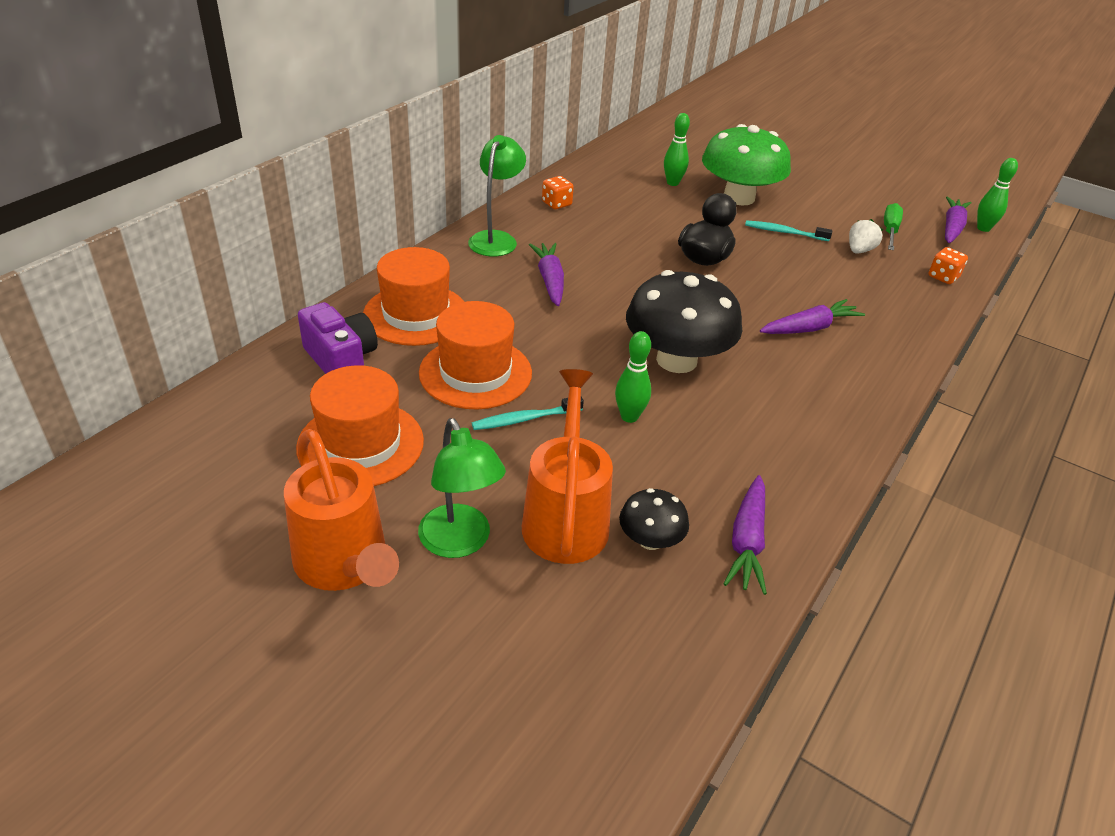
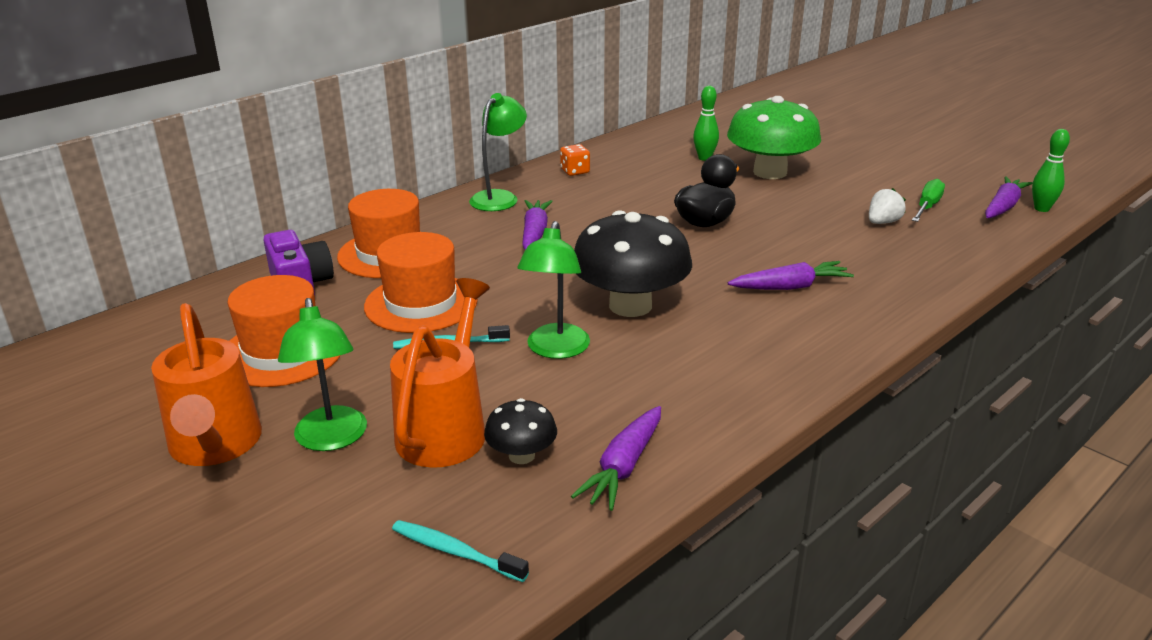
camera: 15 degrees right, 10 degrees down
green bowling pin [615,331,651,423] -> green lamp [517,221,590,359]
turquoise toothbrush [745,220,832,241] -> turquoise toothbrush moved to [392,520,529,582]
orange dice [928,247,968,284] -> none

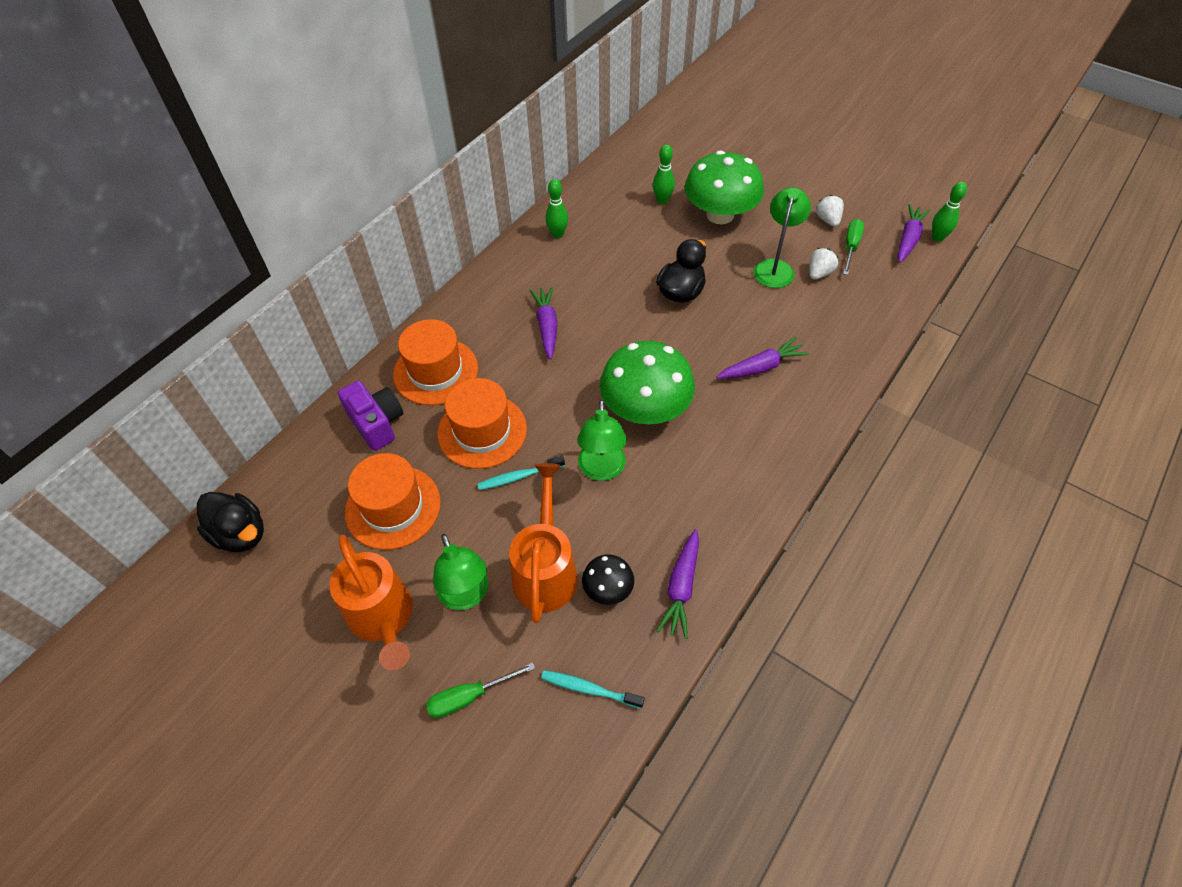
camera: 10 degrees left, 25 degrees up
green lamp [469,93,527,211] -> green lamp moved to [753,187,811,288]
orange dice [560,144,590,176] -> green bowling pin [546,179,568,238]
black mushroom [574,210,692,317] -> green mushroom [600,341,695,424]
none -> black duck [197,492,264,552]
none -> green screwdriver [426,662,535,718]
none -> white strawberry [816,195,844,227]

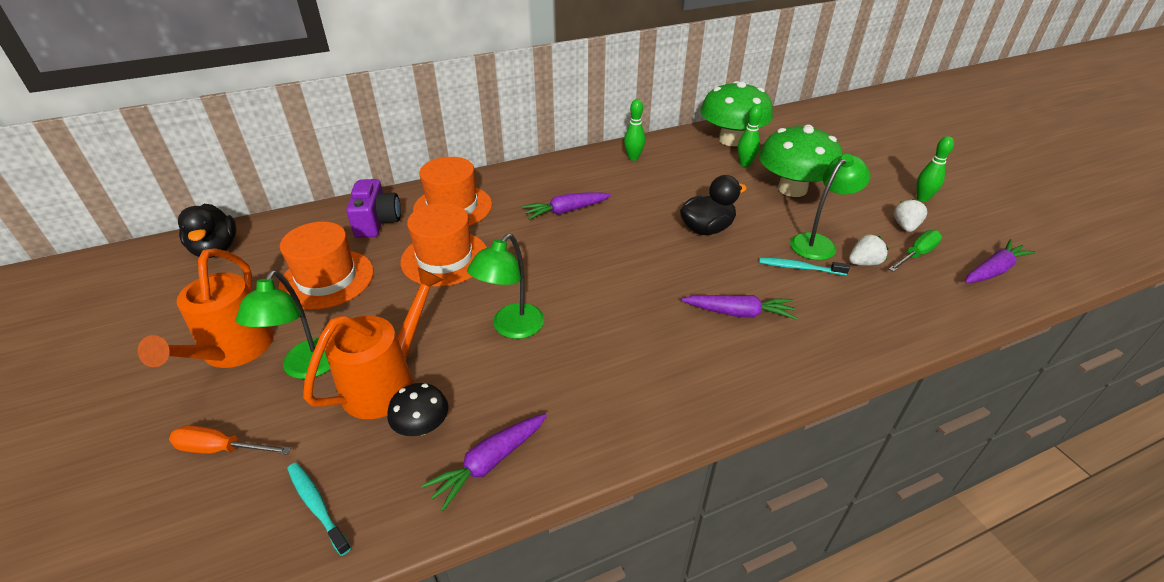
camera: 30 degrees right, 15 degrees down
green screwdriver [426,662,535,718] -> orange screwdriver [169,425,291,455]
turquoise toothbrush [477,456,565,490] -> turquoise toothbrush moved to [759,257,850,276]
purple carrot [530,287,557,359] -> purple carrot turned 135 degrees counterclockwise [522,193,611,220]
green mushroom [600,341,695,424] -> green mushroom moved to [700,81,773,146]
green bowling pin [932,182,967,242] -> green bowling pin moved to [916,136,954,202]

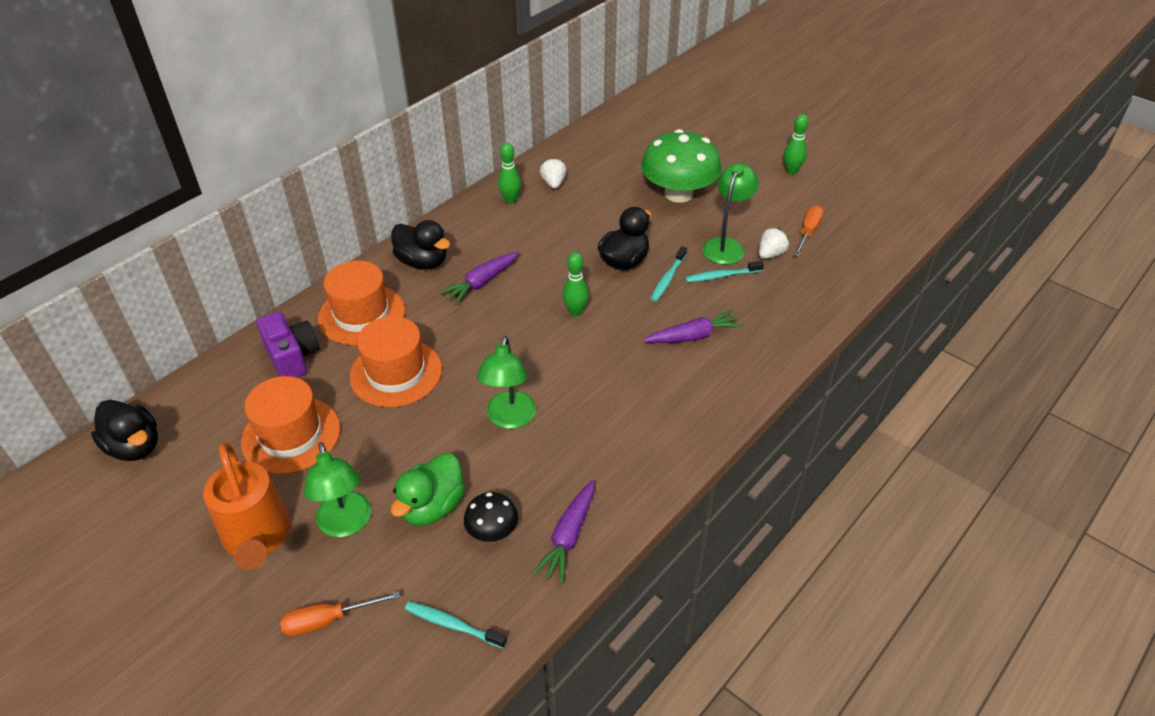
camera: 25 degrees left, 5 degrees up
orange watering can [303,268,443,419] -> green duck [391,453,465,526]
green mushroom [700,81,773,146] -> none
green bowling pin [738,105,762,167] -> green bowling pin moved to [563,252,589,317]
green screwdriver [889,230,942,272] -> orange screwdriver [794,205,823,257]
white strawberry [894,199,927,232] -> white strawberry moved to [540,158,567,189]
purple carrot [965,239,1036,283] -> none
none -> black duck [391,220,450,269]
none -> turquoise toothbrush [651,246,687,302]

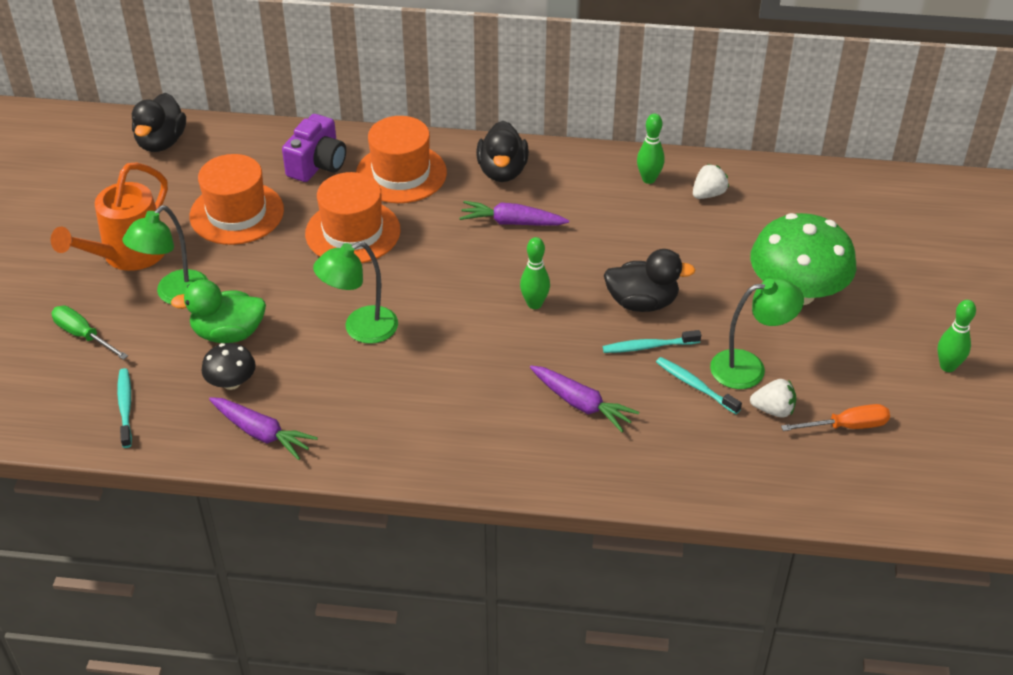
camera: 55 degrees right, 0 degrees up
orange screwdriver [280,591,400,636] -> green screwdriver [51,306,128,360]
purple carrot [532,480,594,584] -> purple carrot turned 135 degrees counterclockwise [209,397,318,460]

